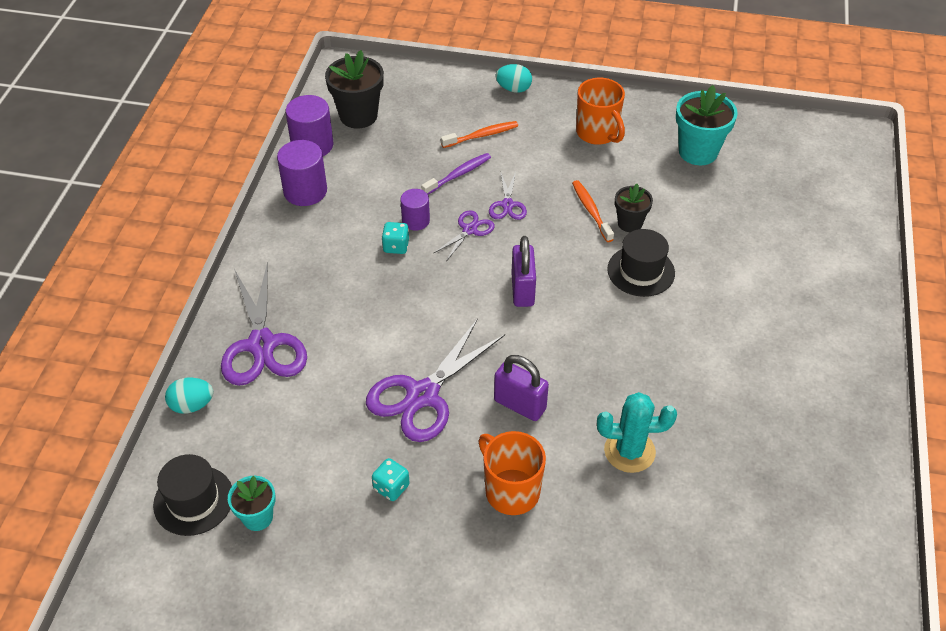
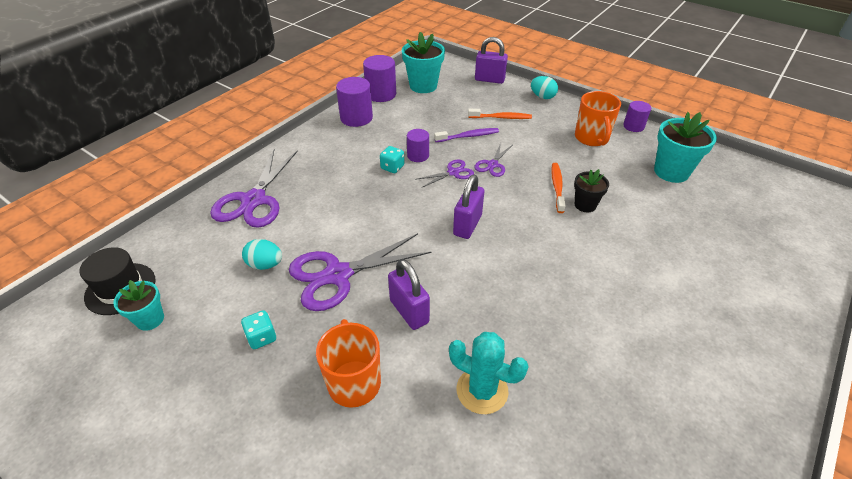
camera: 25 degrees right, 5 degrees down
turquoise egg [165,378,214,414] -> turquoise egg moved to [242,239,282,270]
black flower pot [325,50,384,129] -> turquoise flower pot [402,32,445,93]
black hat [607,229,675,297] -> none
none -> purple padlock [475,37,508,84]
none -> purple cylinder [623,101,651,132]

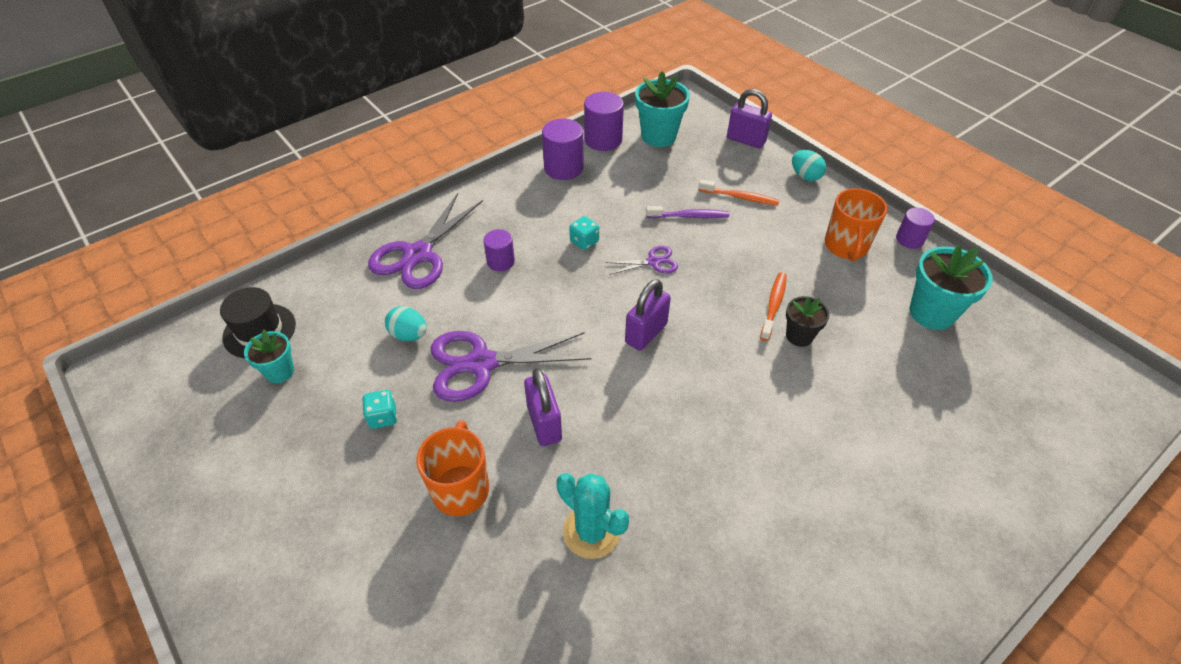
camera: 15 degrees right, 5 degrees up
purple cylinder [407,129,429,162] -> purple cylinder moved to [483,229,515,271]
purple scissors [474,143,512,177] -> none

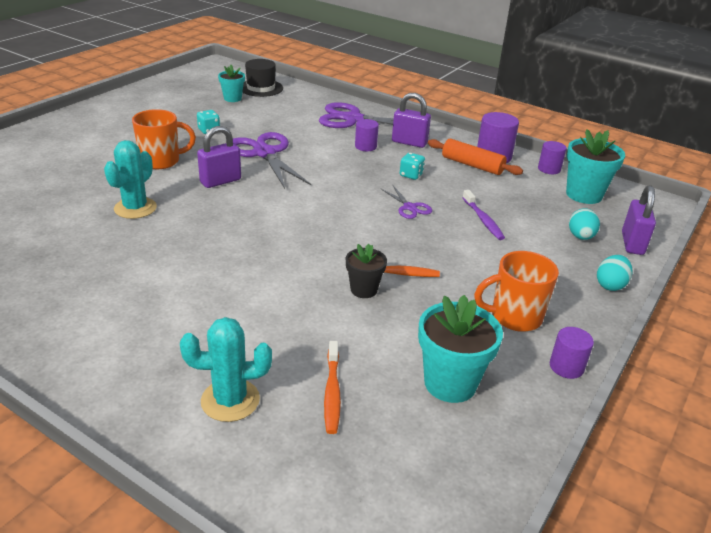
camera: 70 degrees right, 15 degrees down
turquoise egg [385,306,427,341] -> turquoise egg moved to [569,208,600,240]
purple cylinder [584,92,624,151] -> purple cylinder [538,141,566,174], size x0.62
purple padlock [625,279,671,351] -> purple padlock moved to [392,93,431,148]
orange toothbrush [699,179,779,205] -> orange toothbrush moved to [324,341,341,434]
none -> turquoise cactus [180,317,272,422]
none -> orange rolling pin [428,139,523,175]

